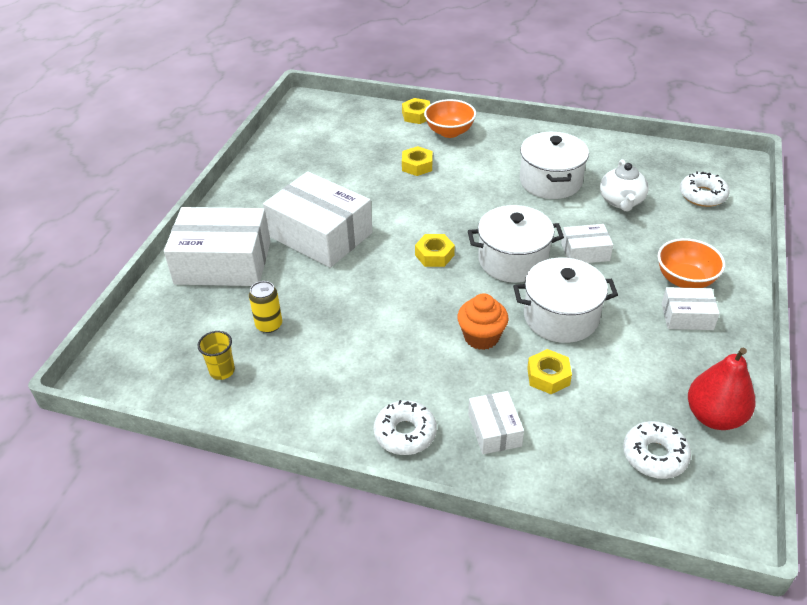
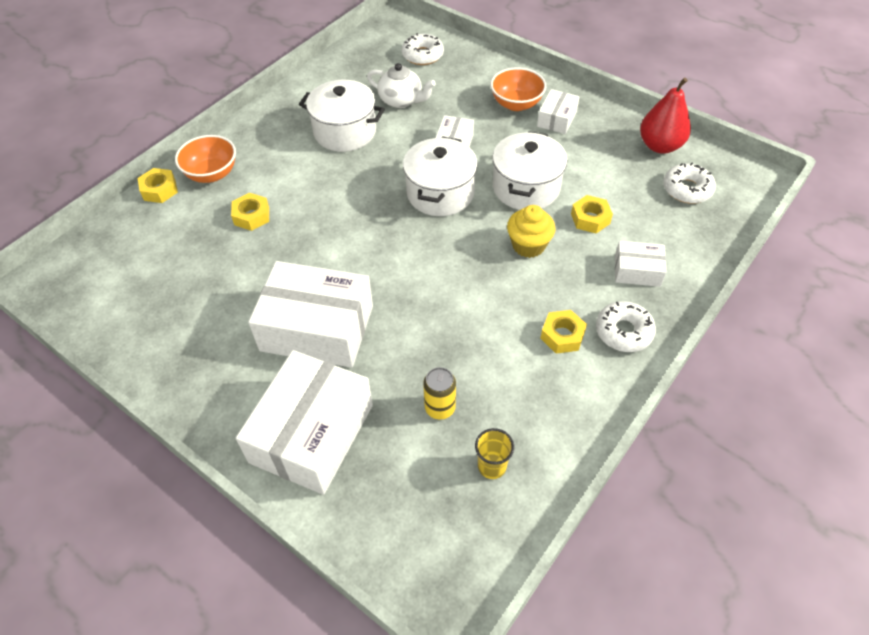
camera: 70 degrees left, 10 degrees up
white box [263,171,373,268] -> white box turned 45 degrees clockwise [248,261,373,368]
yellow nut [415,234,455,267] -> yellow nut moved to [540,310,587,354]
orange cupcake [457,293,509,350] -> yellow cupcake [507,205,556,258]

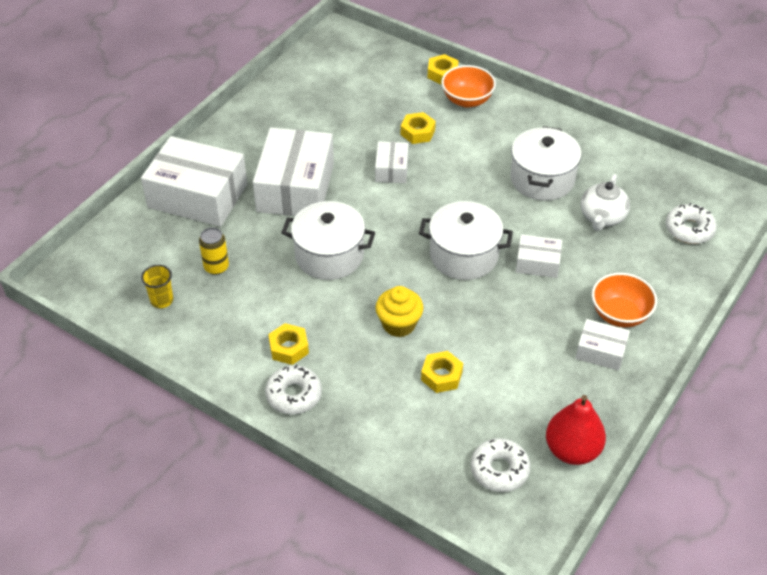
camera: 85 degrees right, 5 degrees down
white pot [492,131,567,210] -> white pot moved to [281,201,375,280]
white box [615,241,666,287] -> white box moved to [375,141,409,183]

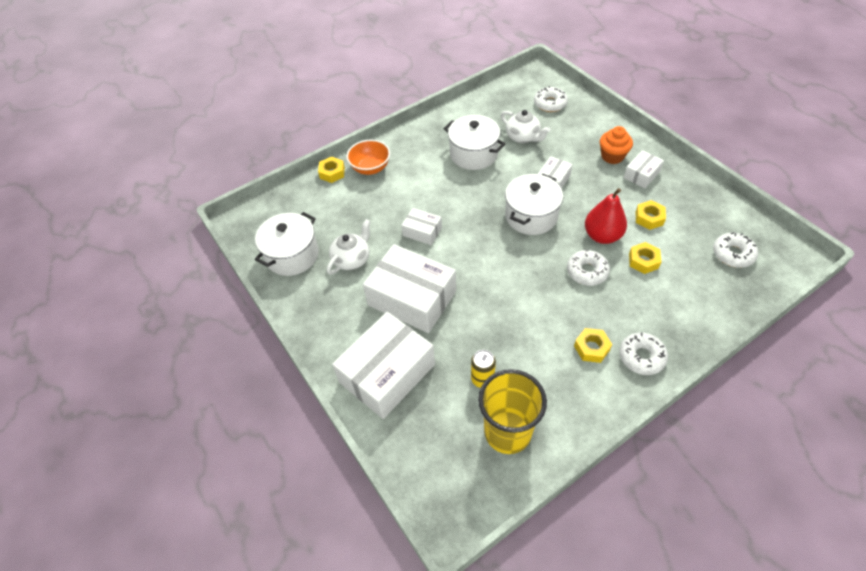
camera: 65 degrees left, 5 degrees up
yellow cup [141,265,173,308] -> yellow cup [478,369,547,454], size x2.17
white pot [281,201,375,280] -> white pot moved to [255,212,319,276]
yellow cupcake [375,286,423,337] -> white donut [567,250,610,286]
yellow nut [401,112,436,144] -> yellow nut moved to [636,200,666,230]
red pear [546,395,606,465] -> red pear moved to [585,188,627,244]
orange bowl [592,273,657,327] -> orange cupcake [600,126,633,164]
none -> white teapot [327,219,370,275]

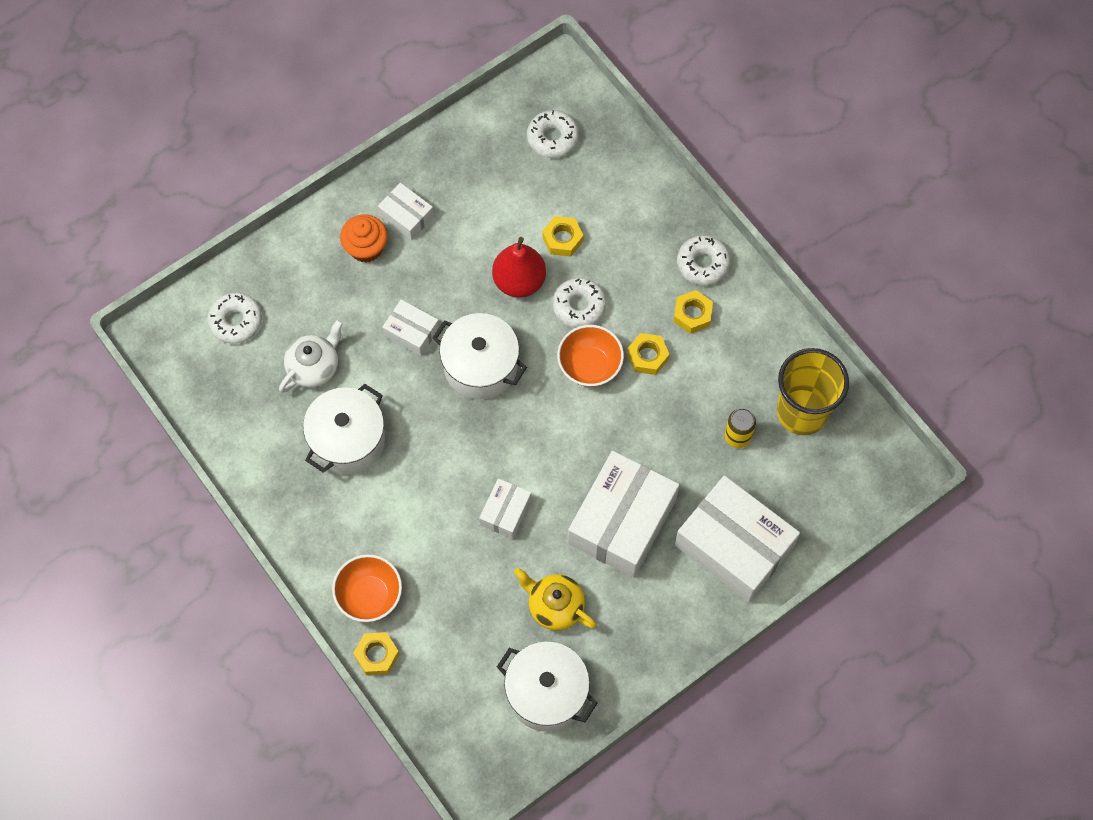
camera: 95 degrees left, 15 degrees up
white teapot [327,219,370,275] -> yellow teapot [514,568,597,631]
yellow nut [636,200,666,230] -> yellow nut moved to [627,333,670,375]
none -> orange bowl [557,325,624,387]

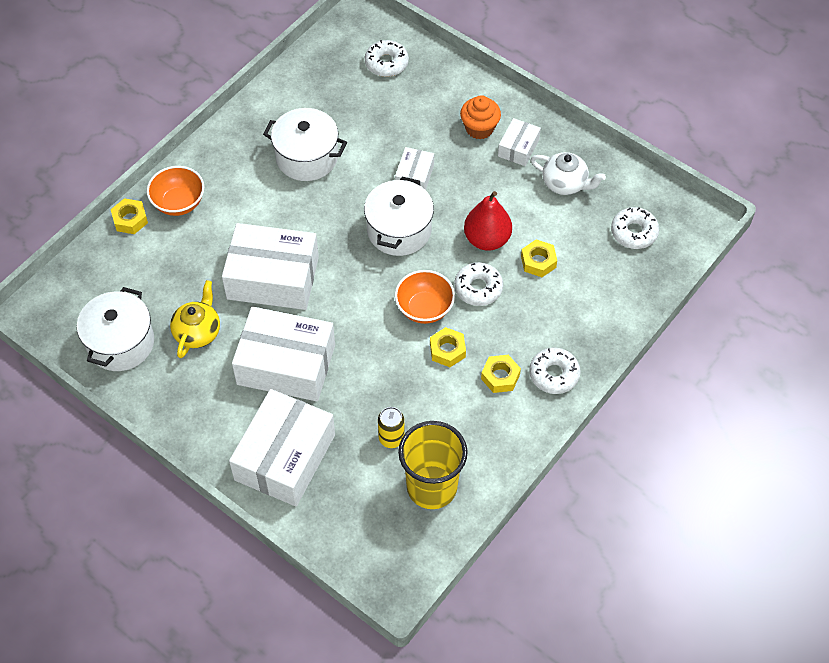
camera: 75 degrees right, 10 degrees down
white teapot [279,319,343,393] -> white teapot moved to [531,152,606,195]
white box [479,478,532,539] -> white box [222,223,319,310], size x2.05

